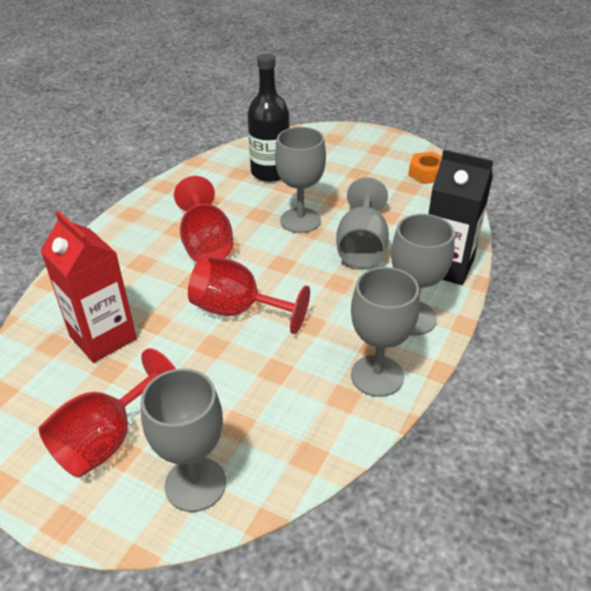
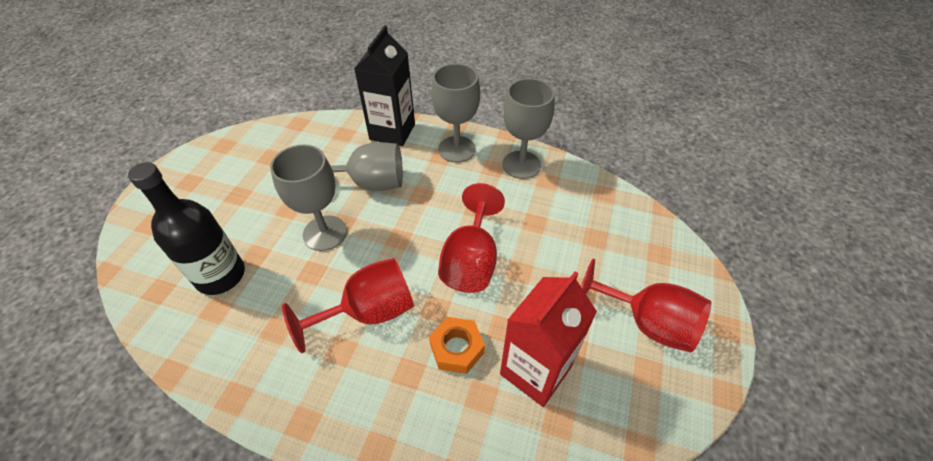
camera: 100 degrees left, 10 degrees up
grey goblet [141,368,226,512] -> none
orange nut [408,152,442,184] -> orange nut moved to [429,317,485,374]

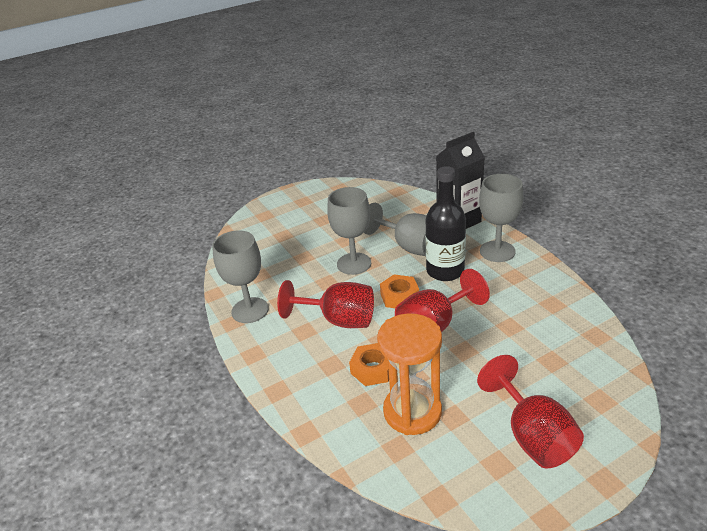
camera: 45 degrees right, 15 degrees down
black bottle [128,162,245,295] -> black bottle moved to [425,166,466,281]
red carton [500,271,597,407] -> orange hourglass [377,313,442,435]
grey goblet [503,78,555,179] -> grey goblet moved to [212,230,269,323]
none -> orange nut [380,274,419,308]

